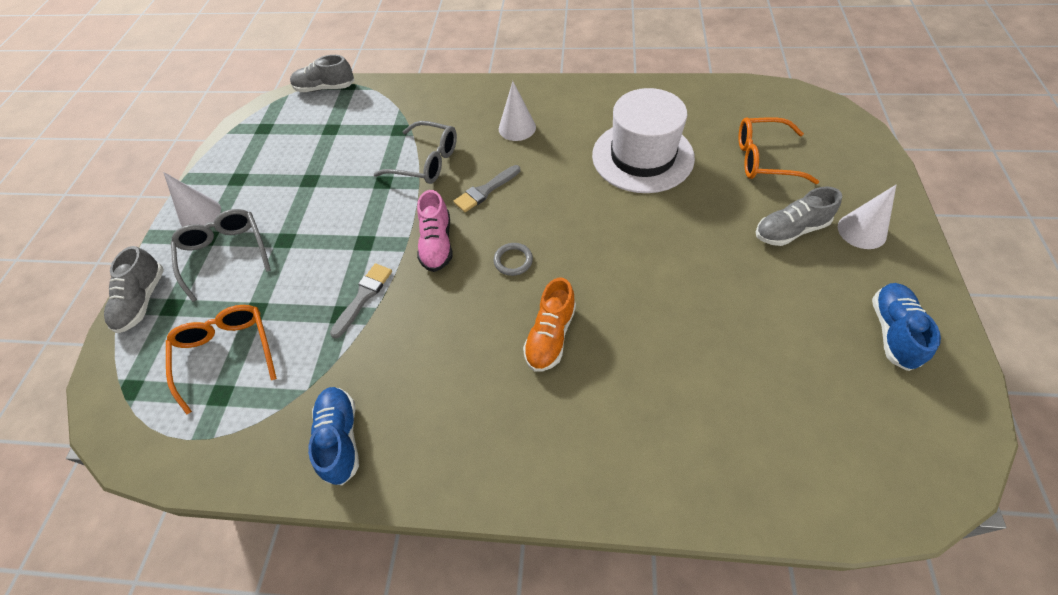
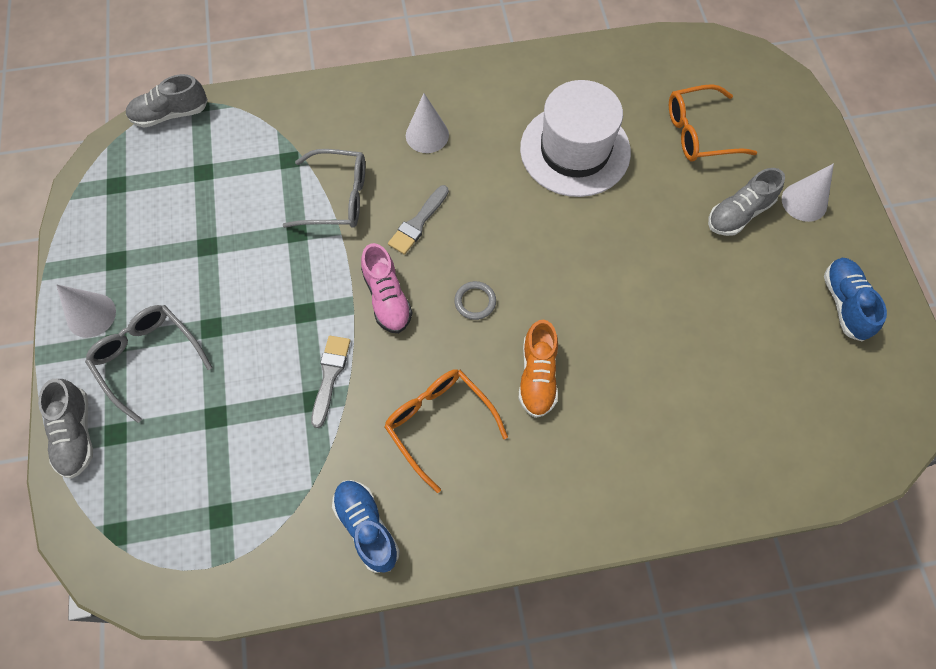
camera: 20 degrees left, 10 degrees up
orange glasses [166,305,277,415] -> orange glasses moved to [384,370,508,493]

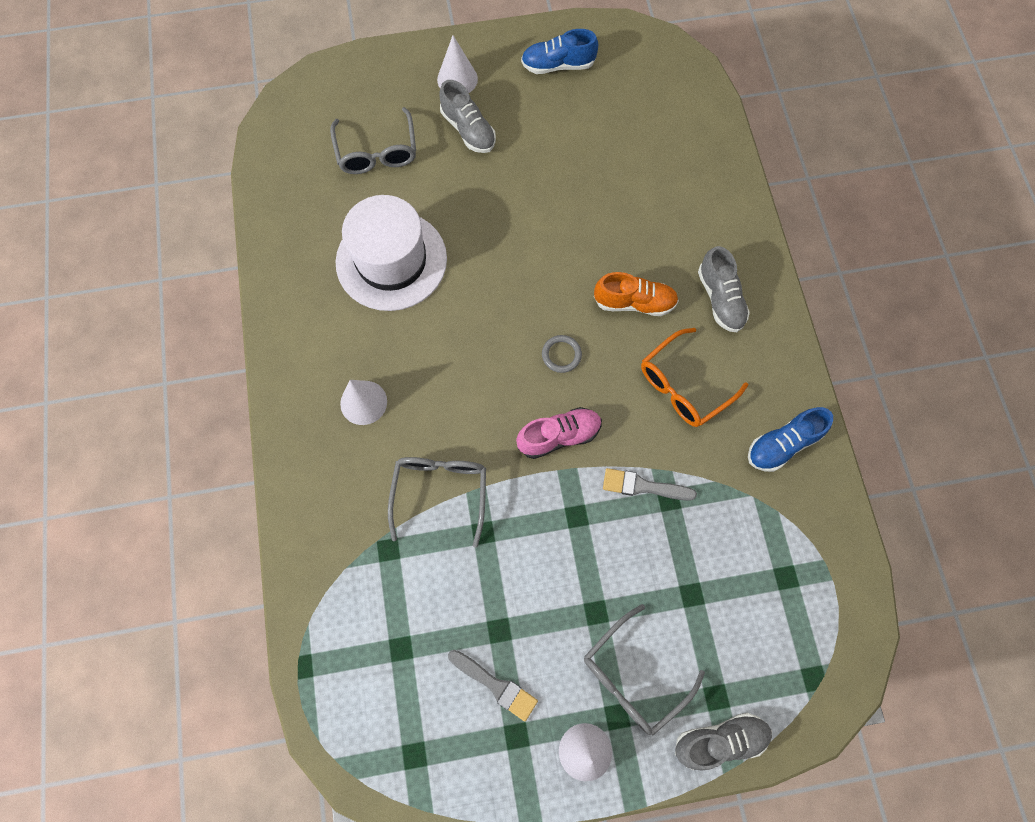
camera: 90 degrees left, 5 degrees up
grey shoe [126,74,208,128] -> grey shoe moved to [698,246,750,332]
grey brush [388,185,449,255] -> grey brush moved to [448,650,538,721]
orange glasses [669,84,757,162] -> grey glasses [330,107,416,174]

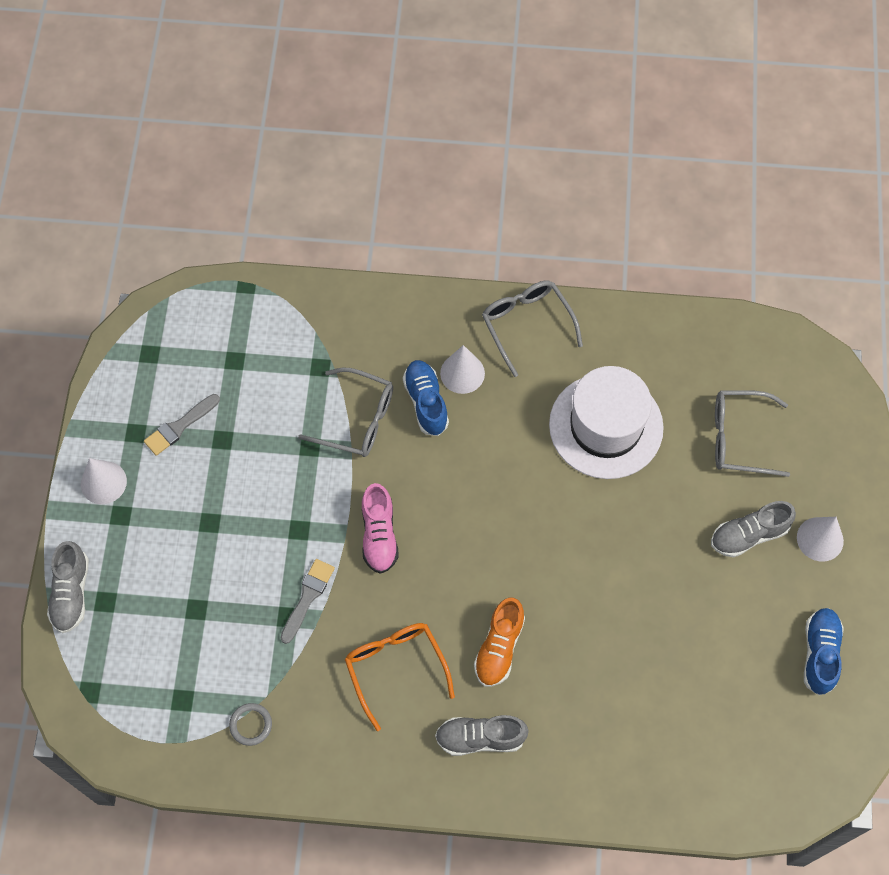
camera: 105 degrees right, 5 degrees down
grey ring [542,335,582,373] -> grey ring moved to [229,703,272,746]
grey glasses [584,604,705,735] -> grey glasses moved to [482,280,583,377]
blue shoe [748,407,833,472] -> blue shoe moved to [403,360,449,436]

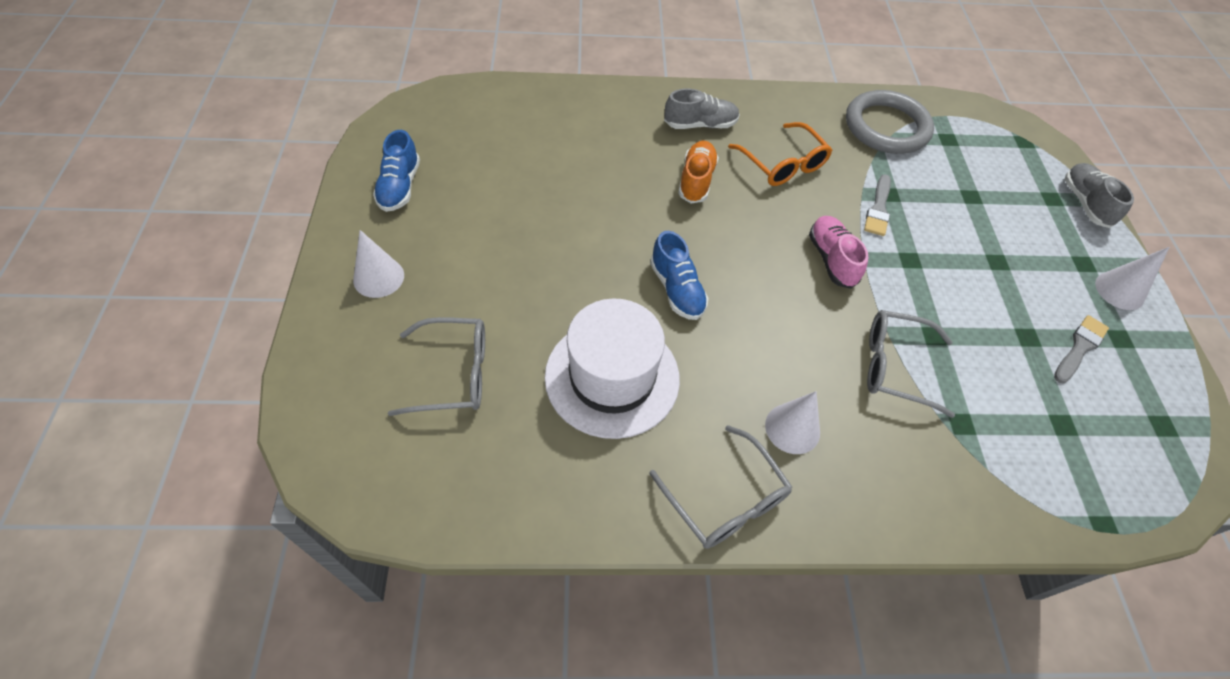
camera: 170 degrees right, 10 degrees down
grey ring [229,703,272,746] -> grey ring [846,90,934,154], size x2.46
blue shoe [403,360,449,436] -> blue shoe moved to [650,231,709,320]
grey shoe [711,501,796,557] -> none

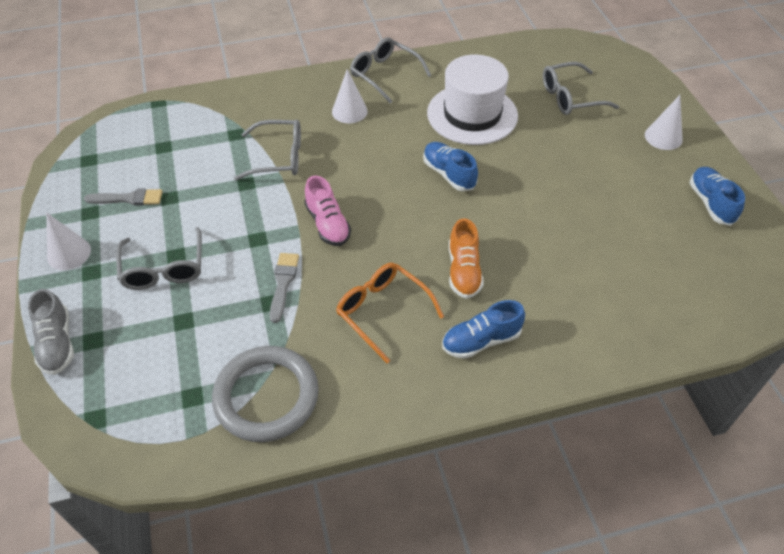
camera: 170 degrees right, 5 degrees down
grey shoe [664,88,740,129] -> blue shoe [442,300,525,359]
grey brush [1054,315,1109,383] -> grey brush turned 120 degrees counterclockwise [84,188,163,206]
none -> grey glasses [116,227,202,290]

